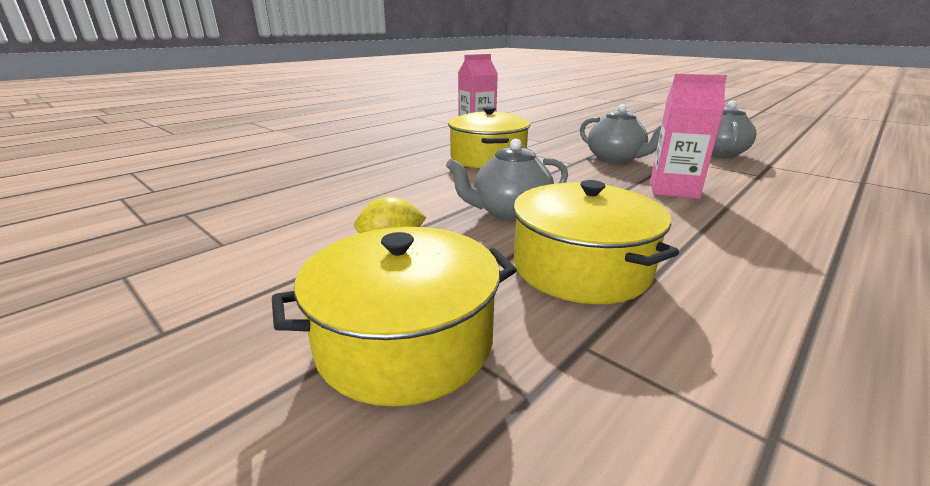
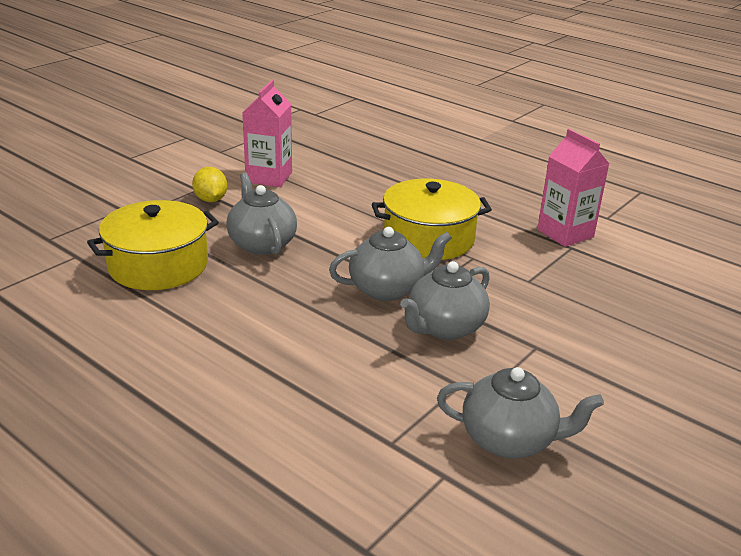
camera: 85 degrees right, 5 degrees up
yellow pot [272,227,517,406] -> none
pink carton [650,74,727,199] -> pink carton moved to [242,80,292,187]
none -> grey teapot [329,227,452,301]

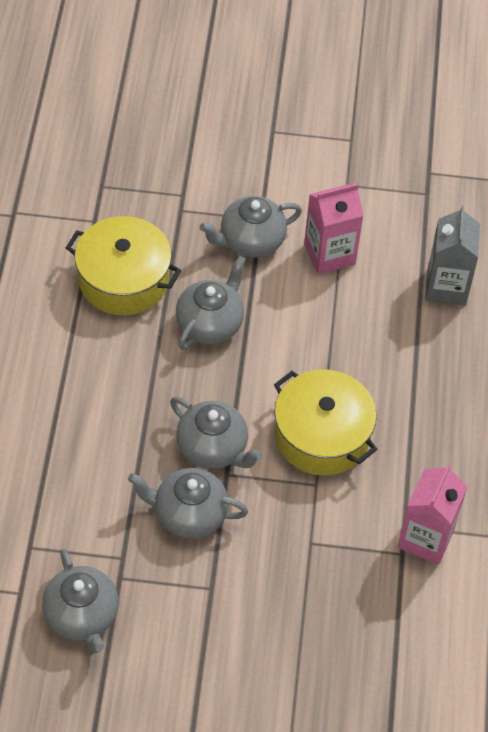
camera: 55 degrees right, 25 degrees up
yellow lemon [192,167,227,202] -> grey teapot [200,196,302,258]
none -> grey carton [425,206,480,305]

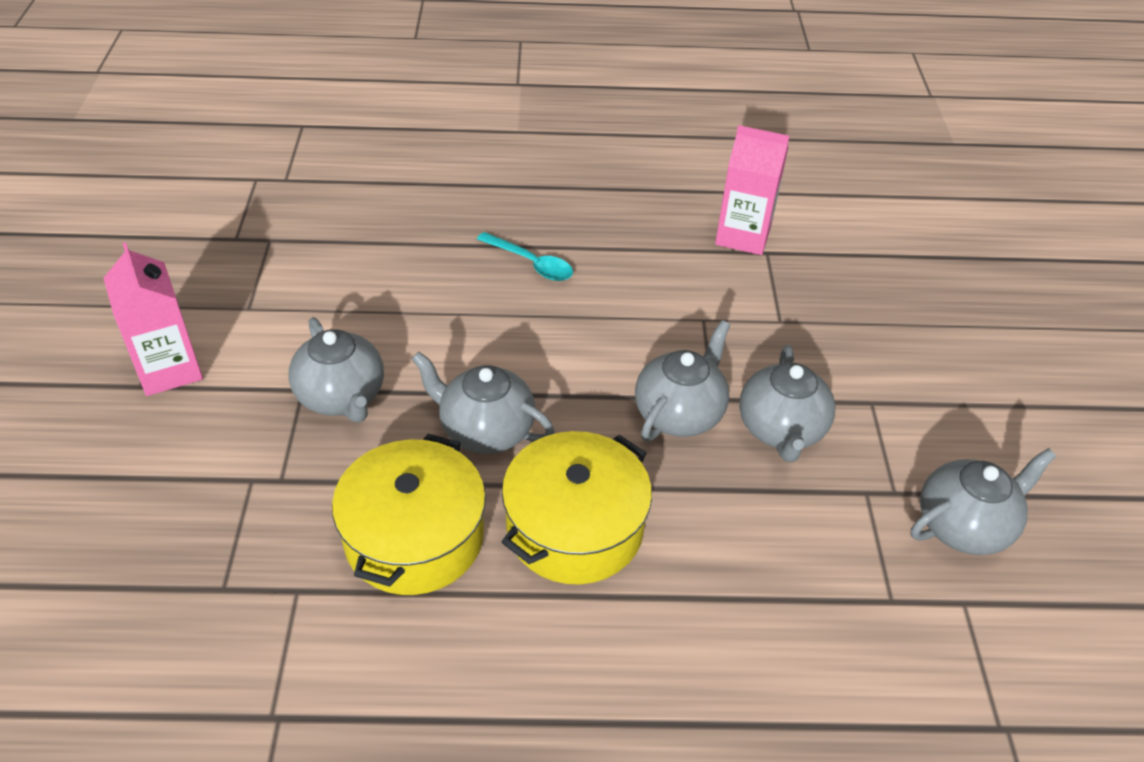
camera: 95 degrees left, 10 degrees down
yellow pot [274,370,377,476] -> yellow pot moved to [502,431,652,585]
pink carton [304,183,363,275] -> pink carton moved to [104,242,203,396]
grey carton [425,206,480,305] -> none
none -> turquoise spoon [477,232,573,281]

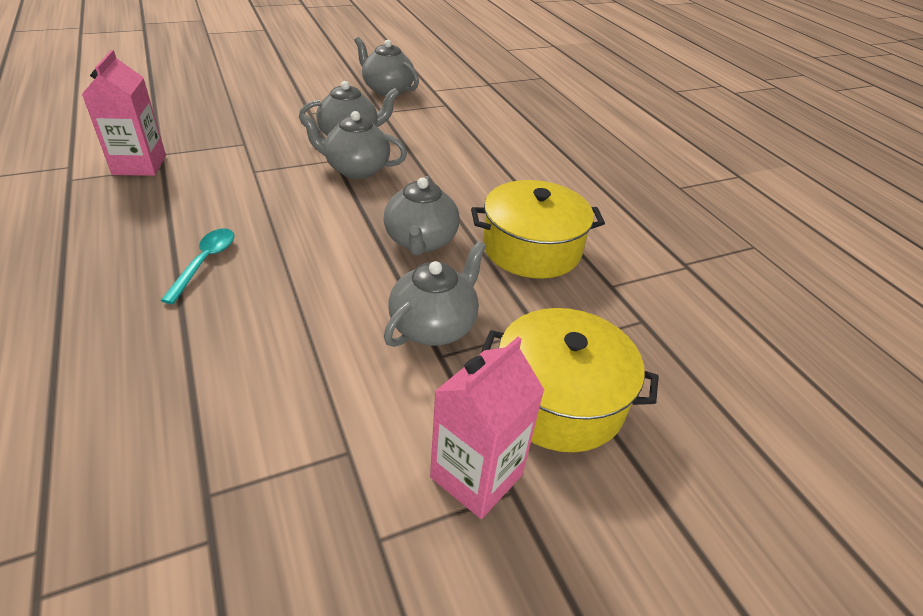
camera: 115 degrees left, 5 degrees down
yellow pot [502,431,652,585] -> yellow pot moved to [481,308,659,452]

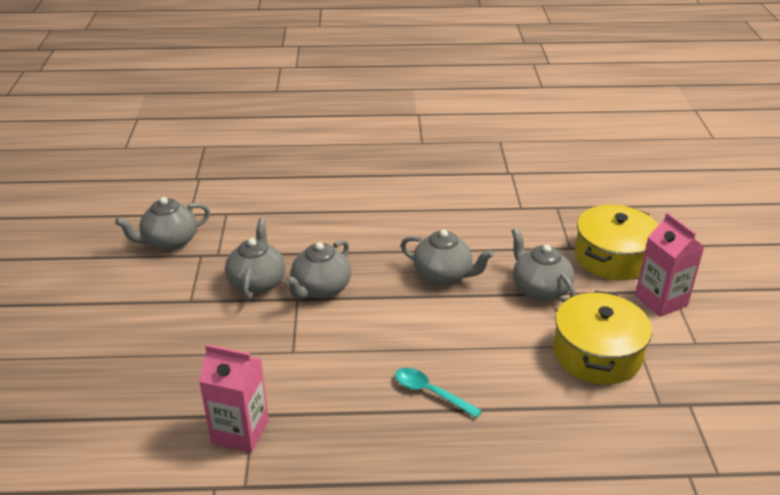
camera: 65 degrees left, 5 degrees down
yellow pot [471,180,605,279] -> yellow pot moved to [554,291,652,385]

